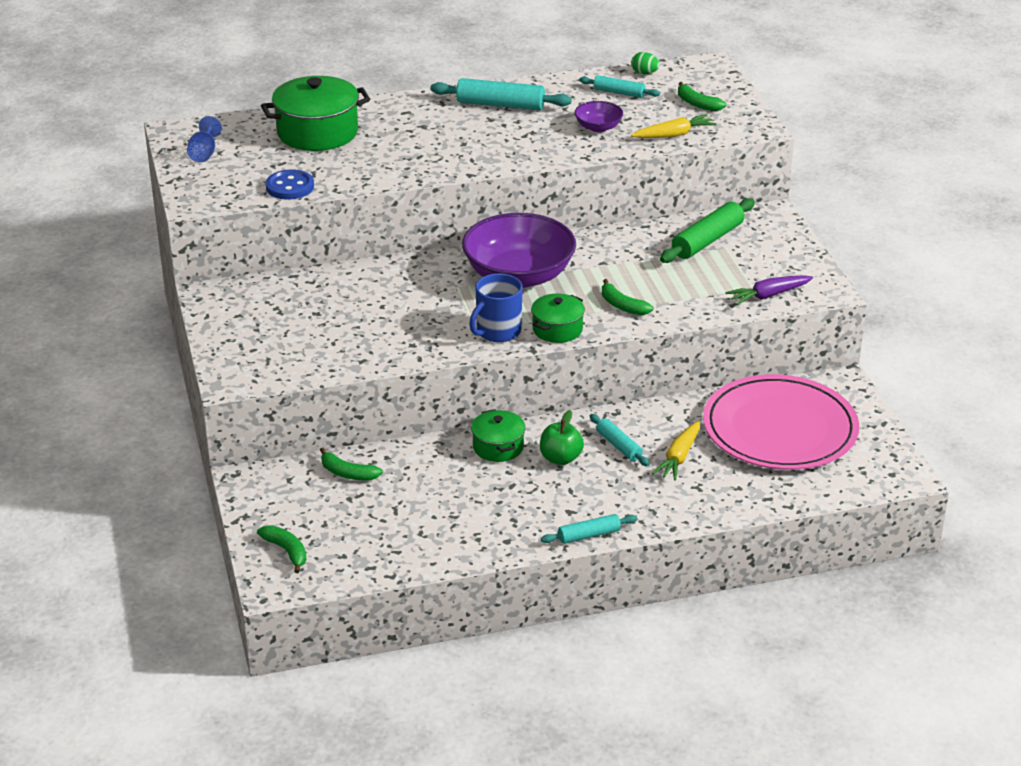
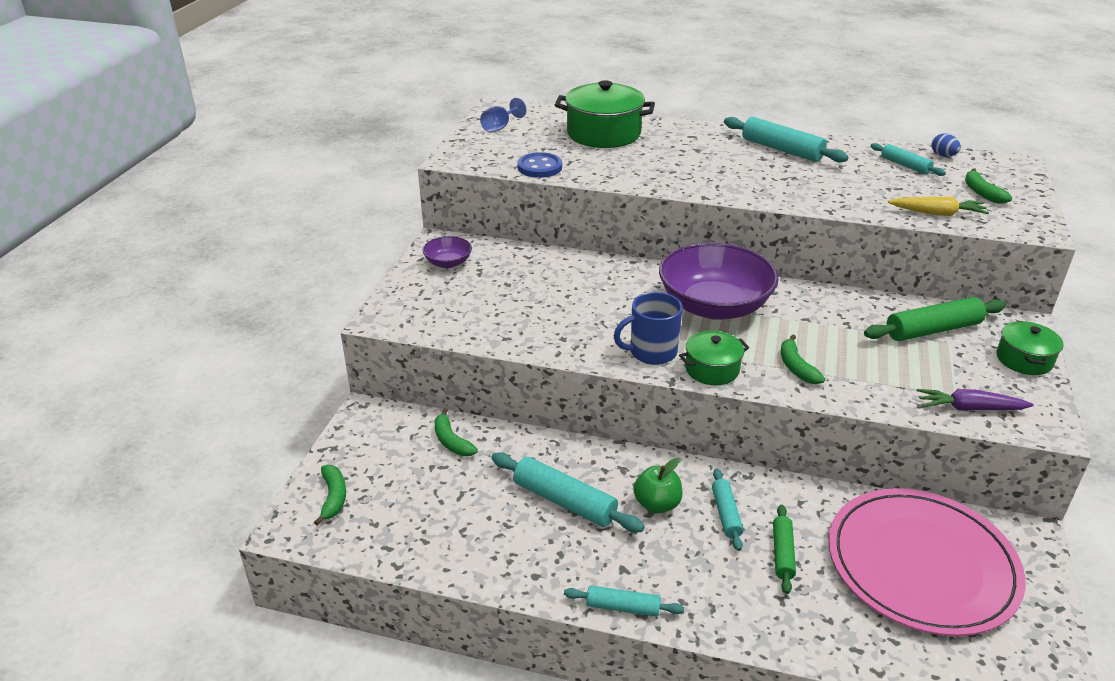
camera: 30 degrees right, 0 degrees up
green pot [471,409,525,462] -> green pot moved to [997,321,1064,375]
purple bowl [574,101,623,132] -> purple bowl moved to [423,236,472,268]
green egg [631,52,660,74] -> blue egg [932,134,961,157]
yellow carrot [652,421,700,481] -> green rolling pin [773,505,796,594]
none -> turquoise rolling pin [491,453,645,533]

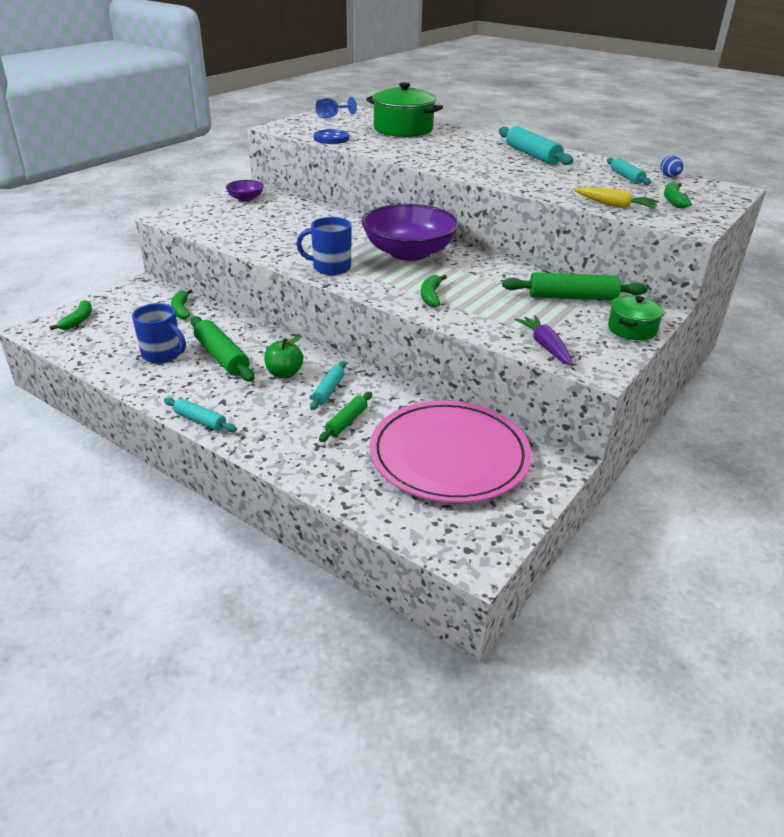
camera: 20 degrees right, 0 degrees up
turquoise rolling pin [491,453,645,533] -> green rolling pin [191,316,254,382]
green pot [679,331,750,385] -> none
purple carrot [917,389,1034,411] -> purple carrot turned 45 degrees clockwise [515,315,573,366]
none -> blue mug [132,303,186,363]

